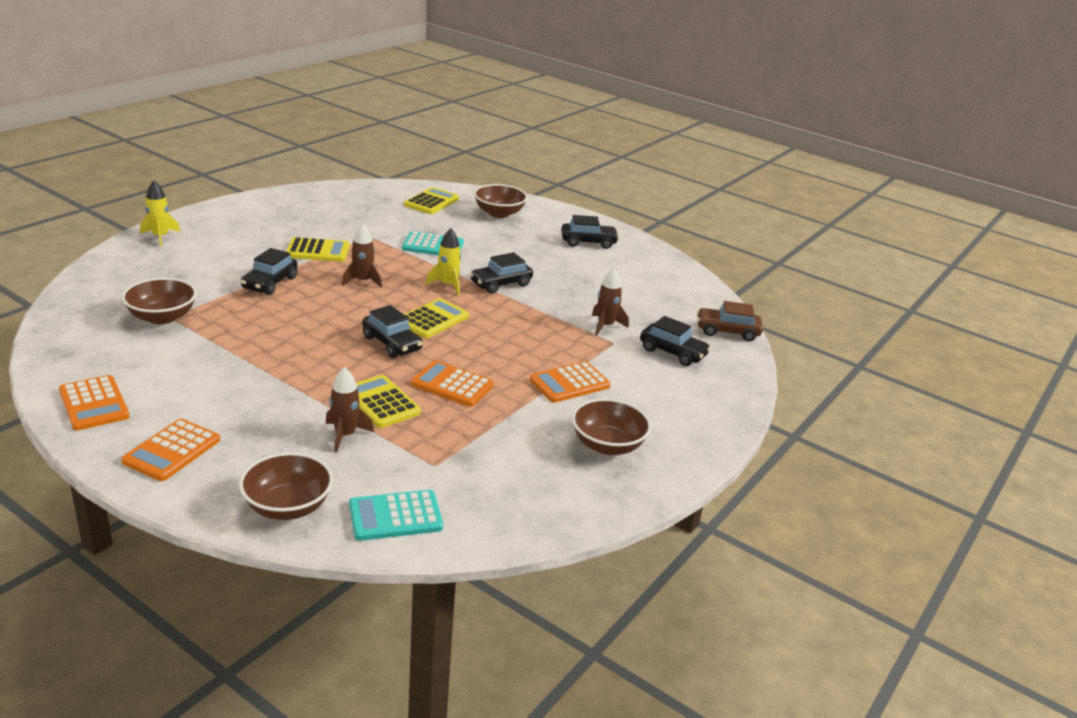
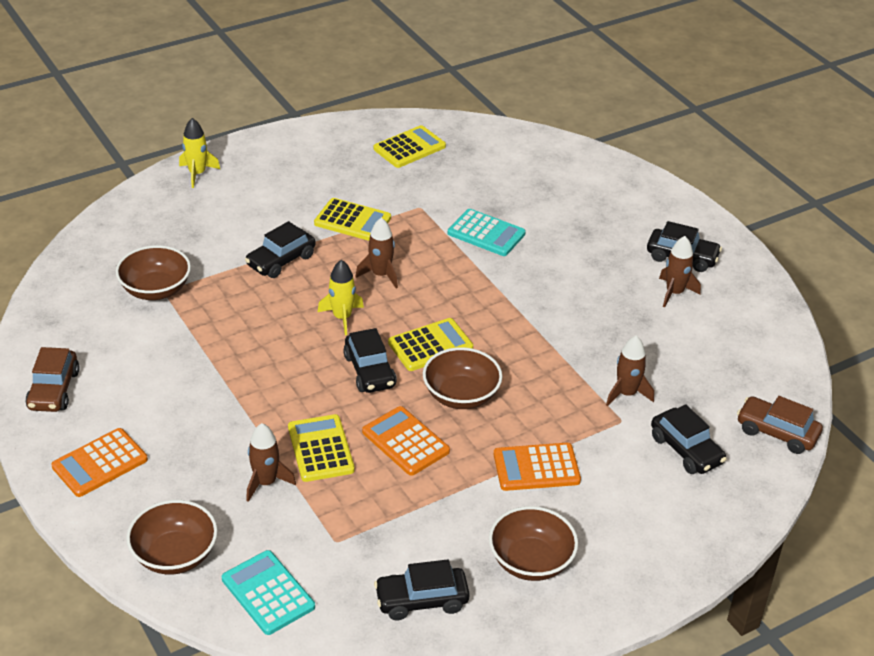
camera: 25 degrees right, 10 degrees up
orange calculator [59,375,130,431] -> brown car [25,347,80,412]
turquoise calculator [349,490,443,541] -> turquoise calculator turned 45 degrees clockwise [222,550,315,635]
yellow calculator [404,187,459,214] -> yellow calculator moved to [374,125,446,168]
yellow rocket [426,228,461,295] -> yellow rocket moved to [318,260,364,335]
black car [470,252,533,293] -> black car moved to [374,559,470,620]
brown bowl [474,184,528,218] -> brown bowl moved to [423,347,502,409]
none -> brown rocket [659,236,701,307]

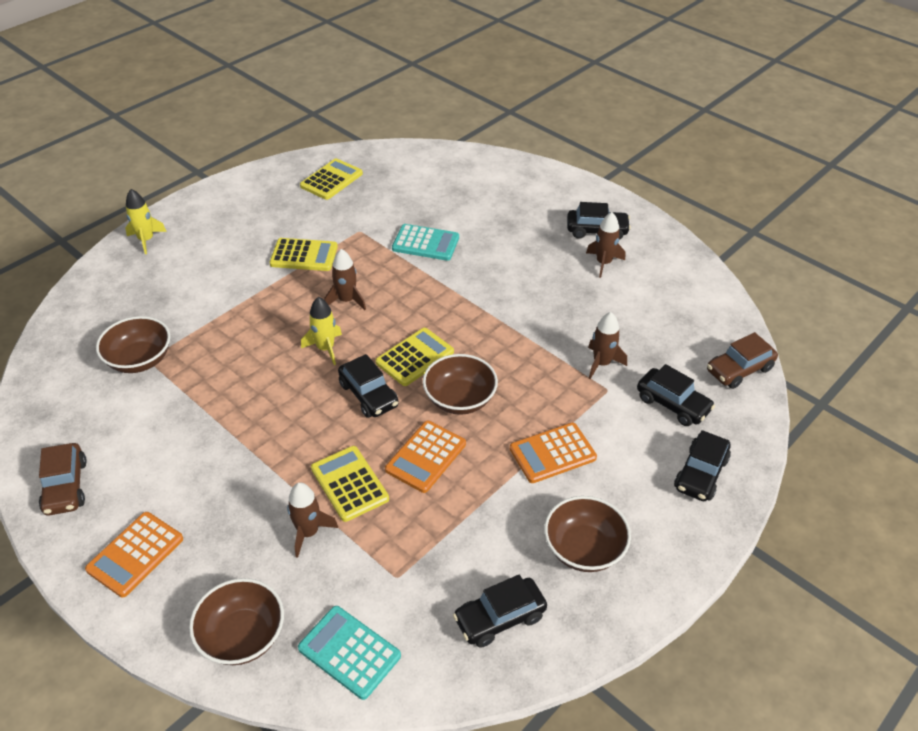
camera: 15 degrees left, 5 degrees up
black car [245,221,315,278] -> black car moved to [674,430,731,501]
orange calculator [362,406,450,476] -> orange calculator turned 90 degrees counterclockwise [385,421,466,493]
brown car [737,396,823,454] -> brown car turned 45 degrees counterclockwise [707,332,778,389]

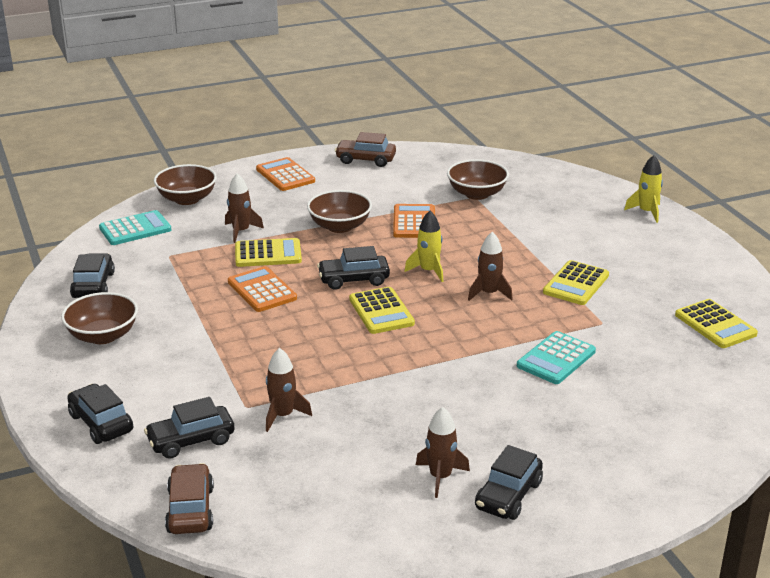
camera: 115 degrees right, 15 degrees down
brown bowl [423,354,498,415] -> brown bowl moved to [307,190,372,233]
orange calculator [510,422,597,483] -> orange calculator moved to [393,204,435,238]

